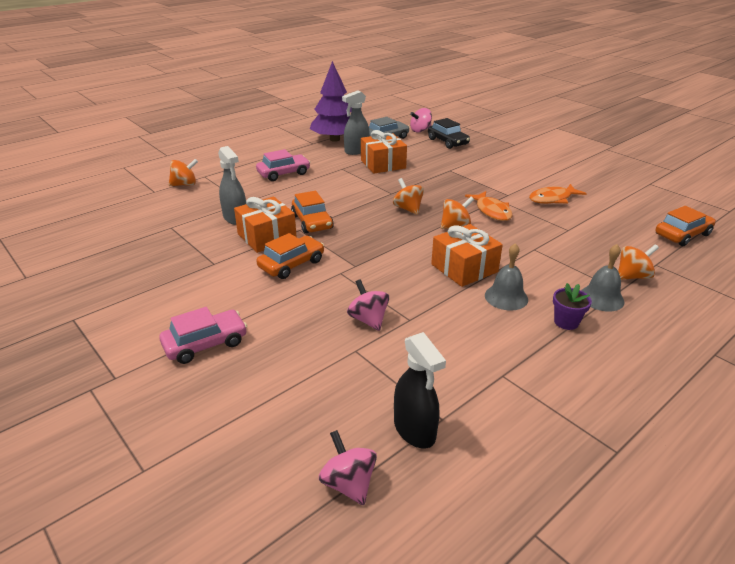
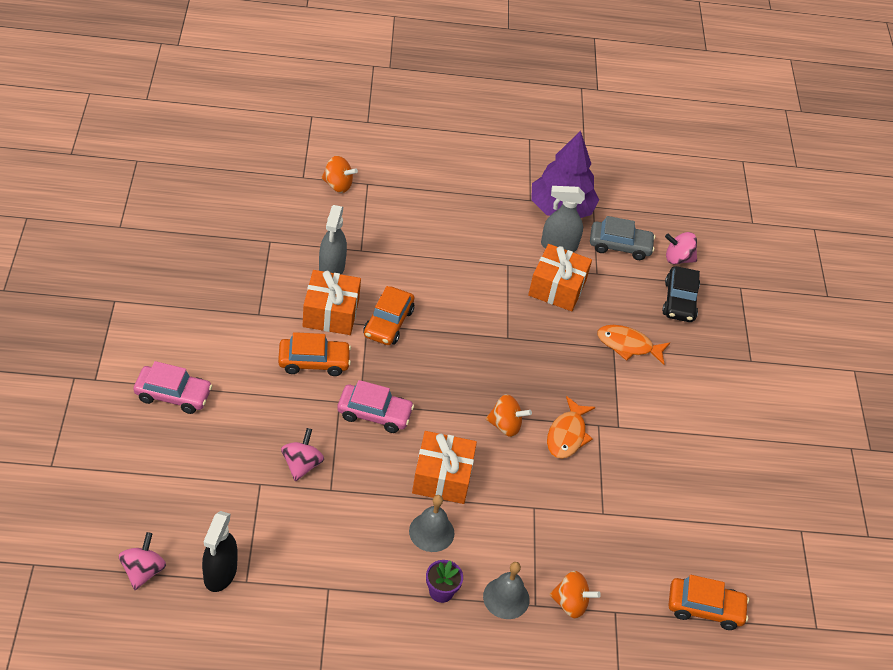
camera: 35 degrees right, 15 degrees up
pink car [256,149,311,181] -> pink car moved to [337,380,414,433]
orange spinning top [393,178,424,215] -> none
orange fish [529,184,587,204] -> orange fish moved to [597,325,670,365]

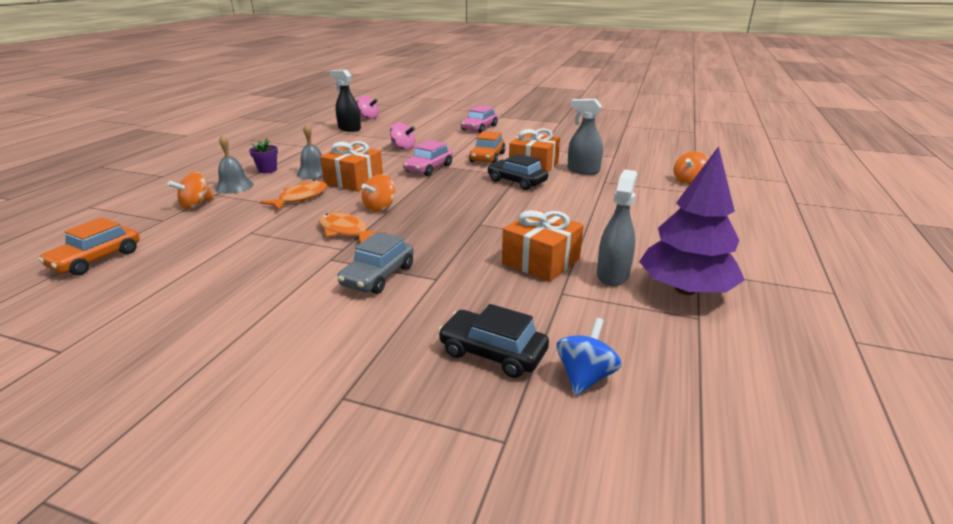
camera: 115 degrees right, 20 degrees down
orange car [363,286,414,345] -> black car [487,154,548,190]
grey car [590,216,655,260] -> grey car moved to [337,232,414,294]
orange fish [597,325,670,365] -> orange fish moved to [260,180,327,210]
pink spinning top [665,232,697,264] -> blue spinning top [556,318,622,395]

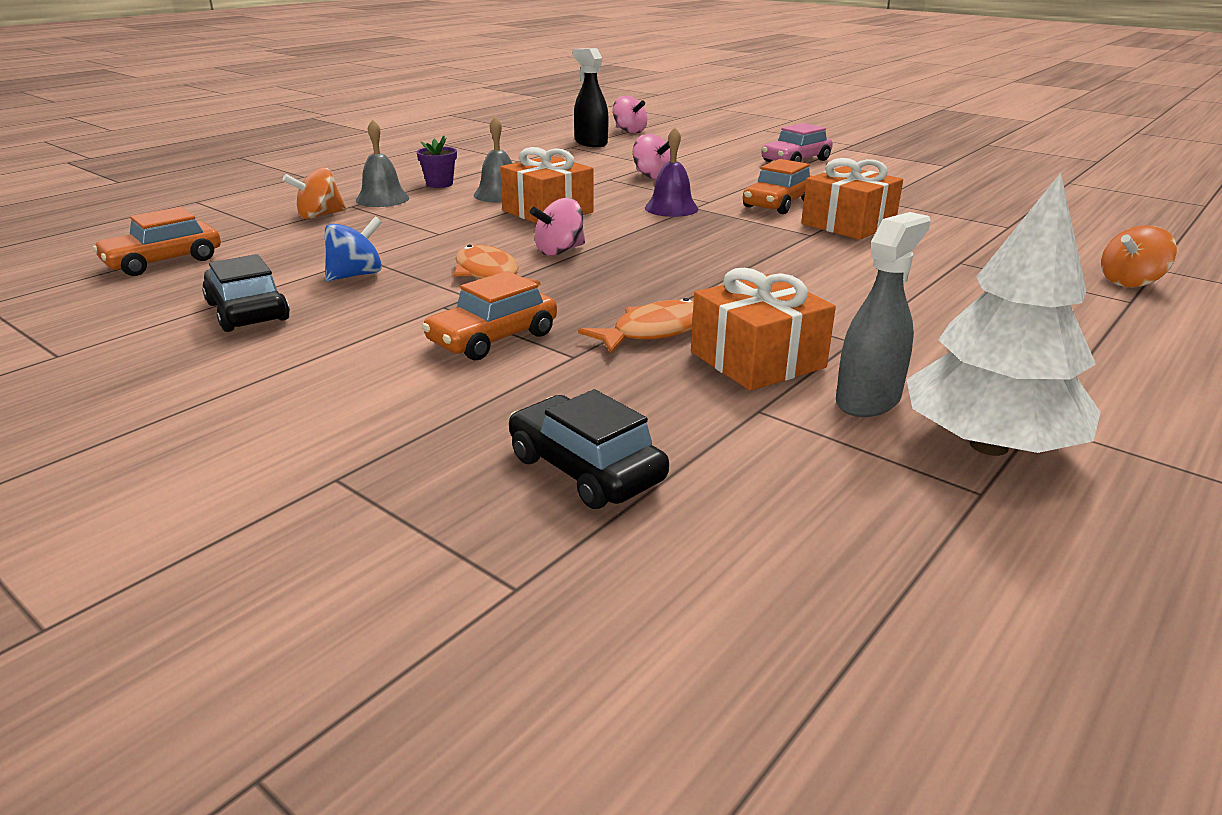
camera: 20 degrees right, 0 degrees up
orange fish [260,180,327,210] -> orange fish moved to [578,298,694,354]
grey car [337,232,414,294] -> orange car [422,271,557,360]
orange spinning top [362,174,395,212] -> pink spinning top [530,198,585,256]
pink car [403,140,453,176] -> purple bell [645,127,699,217]
black car [487,154,548,190] -> black car moved to [202,254,290,332]
blue spinning top [556,318,622,395] -> blue spinning top moved to [324,217,382,281]
grey spray bottle [567,99,603,175] -> none
purple tree [639,146,745,295] -> white tree [906,173,1101,456]

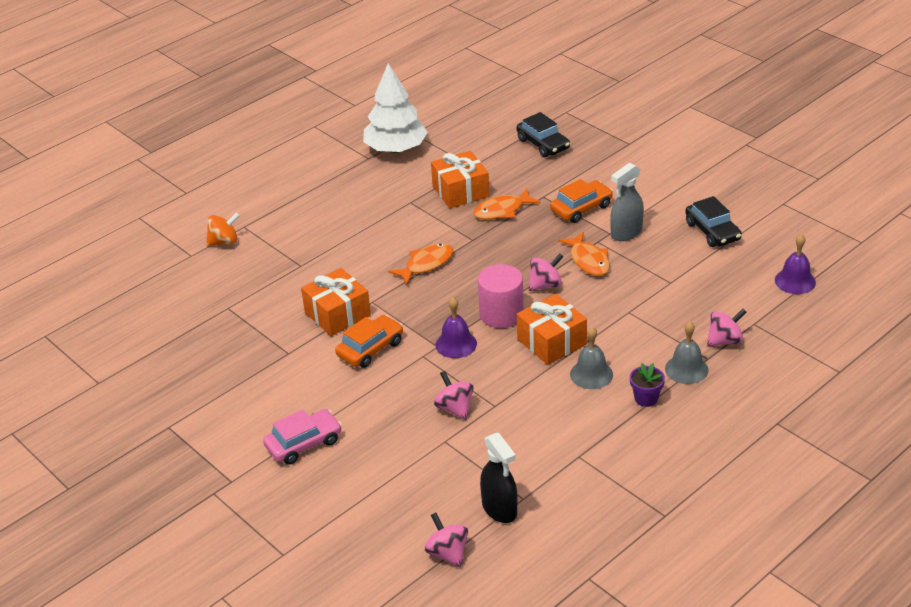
camera: 170 degrees left, 10 degrees up
orange car [93,207,221,276] -> purple bell [775,234,816,294]
orange spinning top [283,167,346,219] -> pink spinning top [707,309,747,346]
blue spinning top [324,217,382,281] -> none
grey spray bottle [836,212,931,417] -> grey spray bottle moved to [610,163,644,241]
none -> orange fish [388,243,453,285]
none -> pink cylinder [478,264,524,328]

